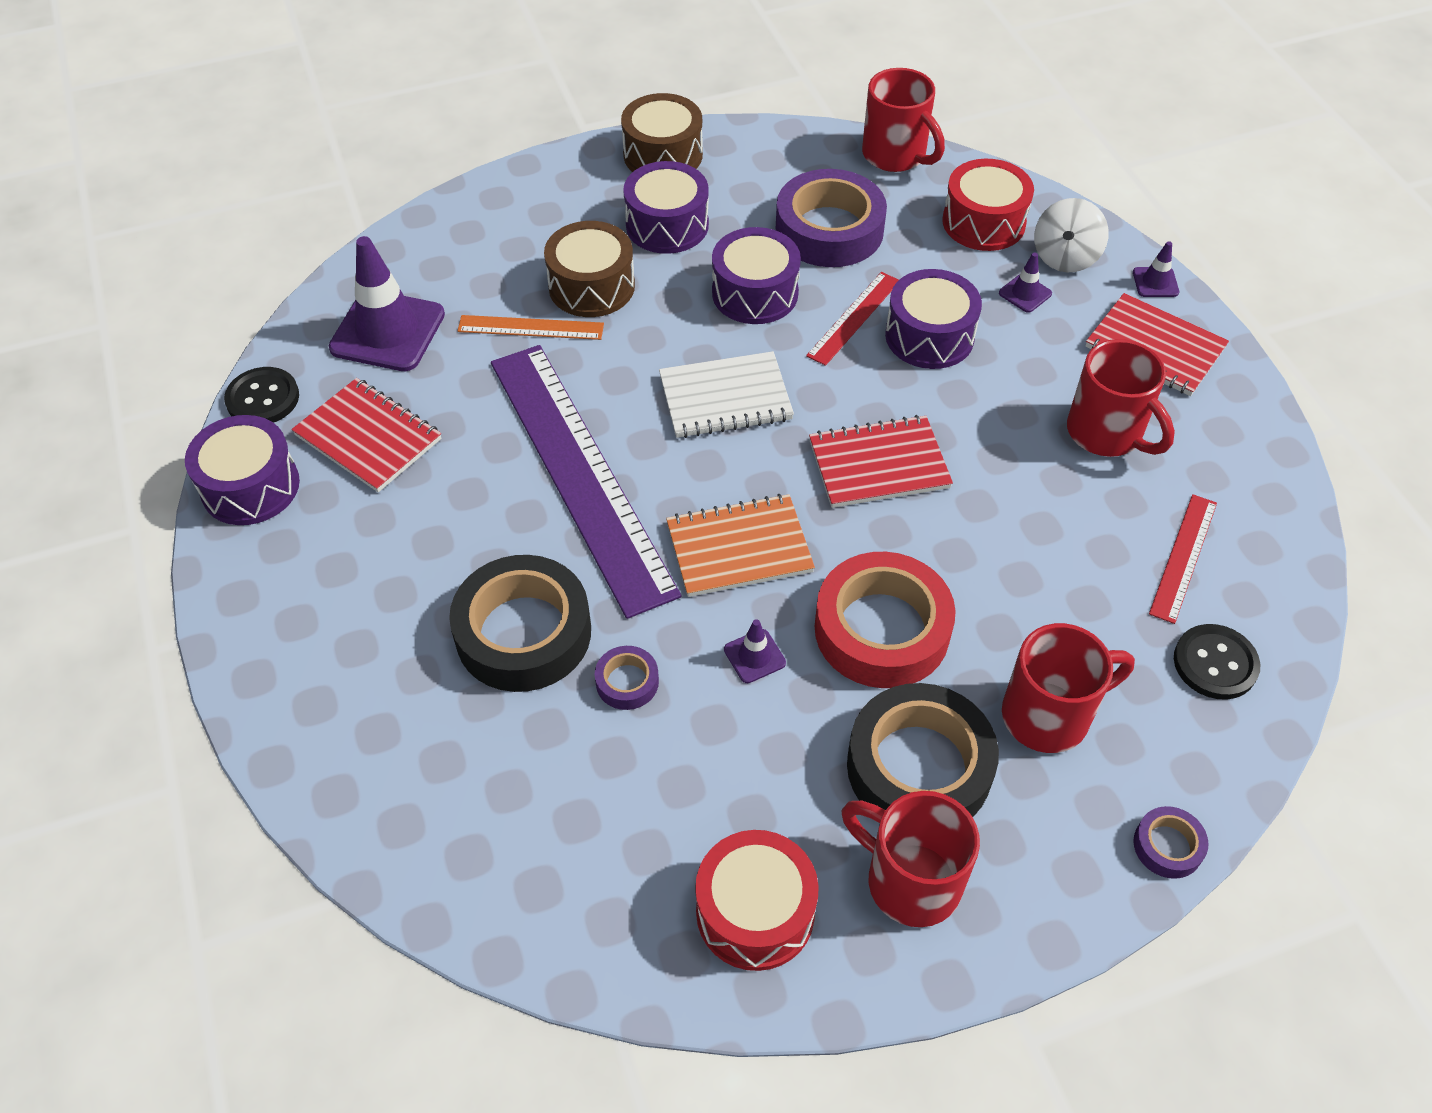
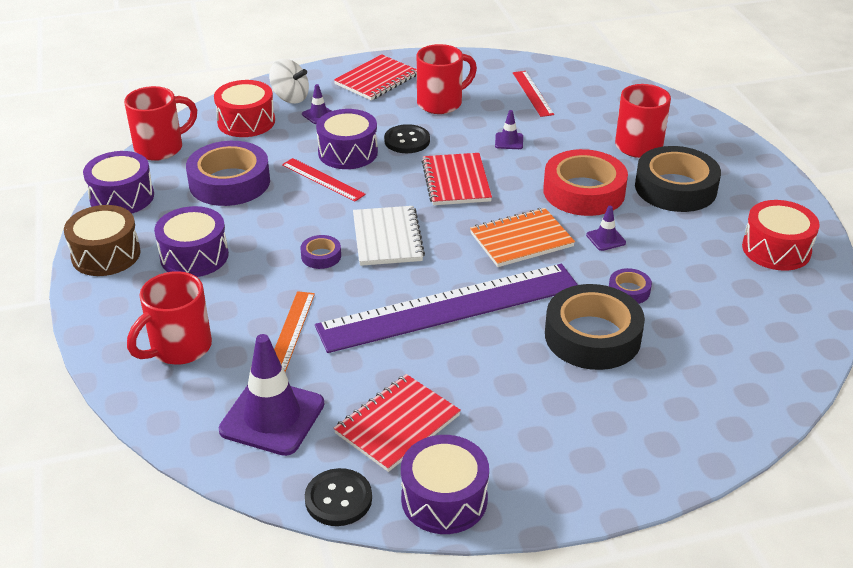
camera: 85 degrees left, 15 degrees down
brown drum [544,221,635,317] -> none
orange notebook [666,494,815,597] -> orange notebook turned 75 degrees clockwise [470,208,575,267]
purple drum [712,227,801,324] -> purple drum moved to [83,151,154,213]
red mug [842,791,980,927] -> red mug moved to [127,271,212,365]
purple traffic cone [1133,241,1179,297] -> purple traffic cone moved to [495,110,523,149]
purple tape [1133,806,1208,879] -> purple tape moved to [301,235,341,269]
red ruler [1149,494,1217,624] -> red ruler turned 45 degrees clockwise [513,71,554,117]
black button [1174,624,1260,700] -> black button moved to [384,124,430,153]

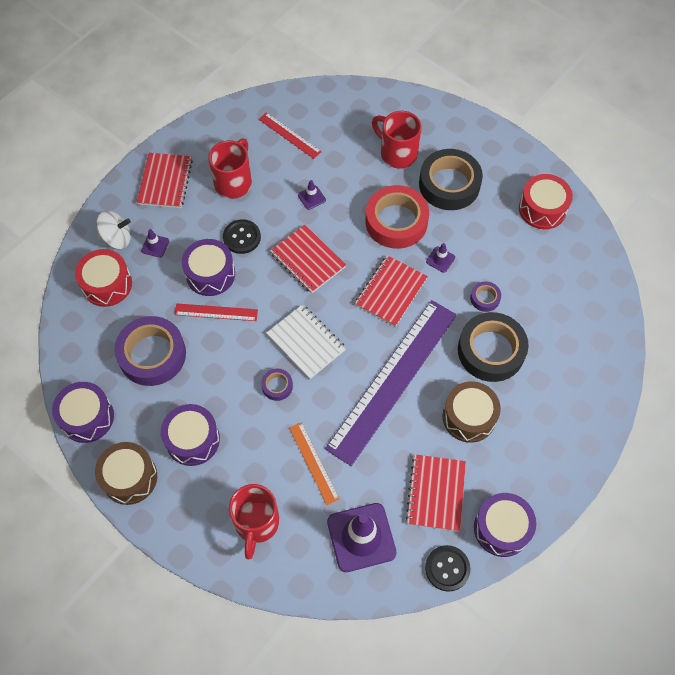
camera: 35 degrees left, 25 degrees up
red mug [124,86,197,161] -> none
orange notebook [470,208,575,267] -> red notebook [355,255,428,327]
none -> brown drum [443,381,501,443]

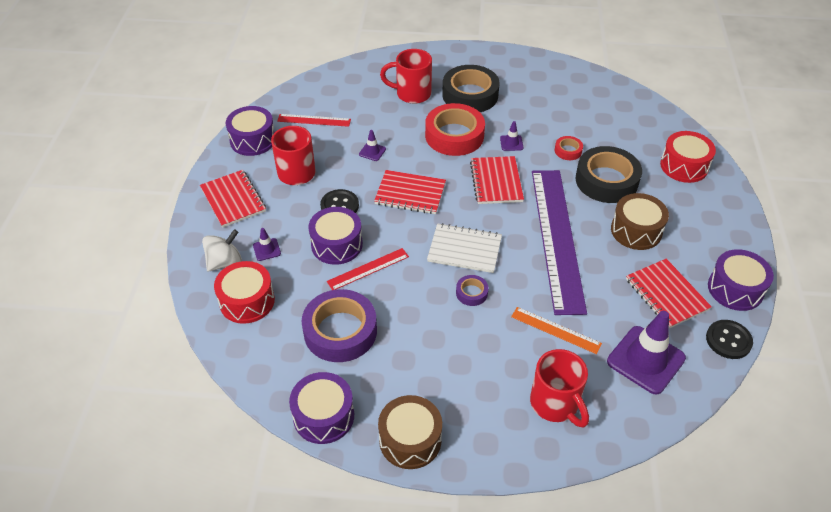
camera: 35 degrees left, 15 degrees down
purple drum [161,404,220,466] -> purple drum moved to [226,106,275,156]
purple tape [470,281,501,312] -> red tape [555,136,583,160]
red drum [519,174,573,229] -> red drum moved to [660,131,716,183]

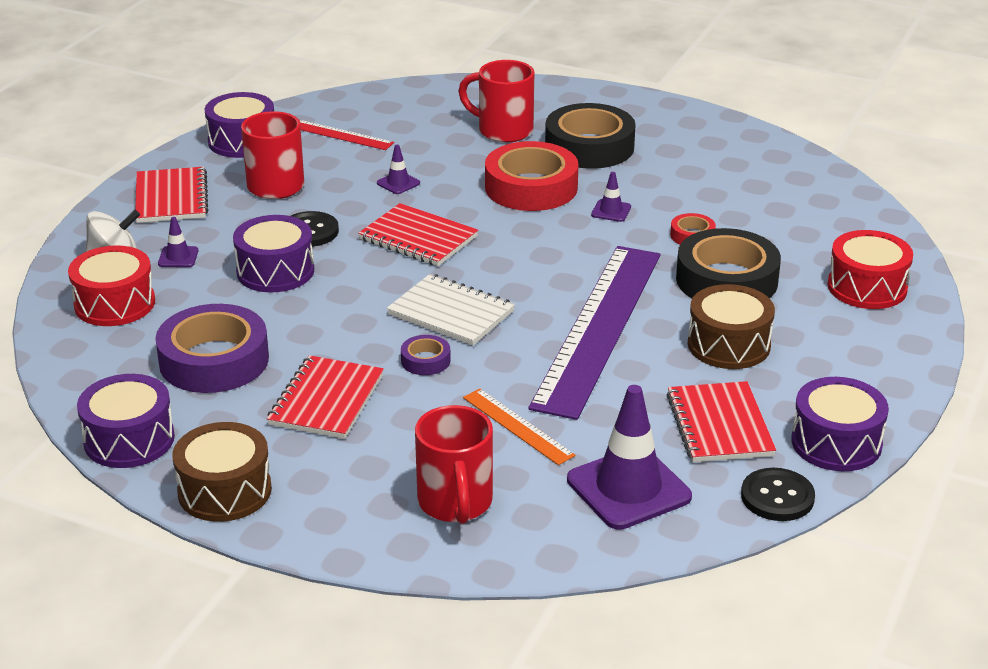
camera: 20 degrees right, 15 degrees down
red ruler [327,248,409,290] -> none
red notebook [470,156,524,204] -> red notebook moved to [267,355,384,439]

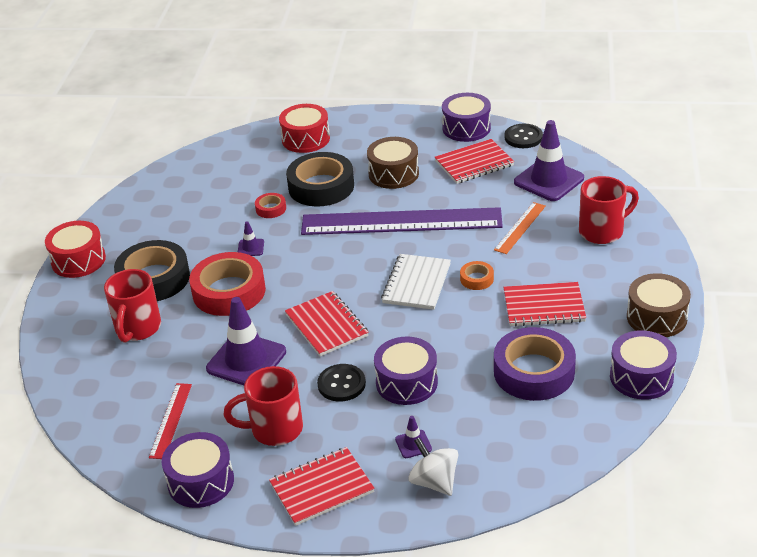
camera: 105 degrees left, 5 degrees up
red drum [68,245,155,326] -> red drum moved to [45,221,106,278]
red notebook [358,203,478,266] -> red notebook turned 45 degrees counterclockwise [285,291,369,356]
purple traffic cone [377,145,420,194] -> purple traffic cone [206,297,286,385], size x2.23
purple tape [401,335,451,375] -> orange tape [460,261,494,290]

